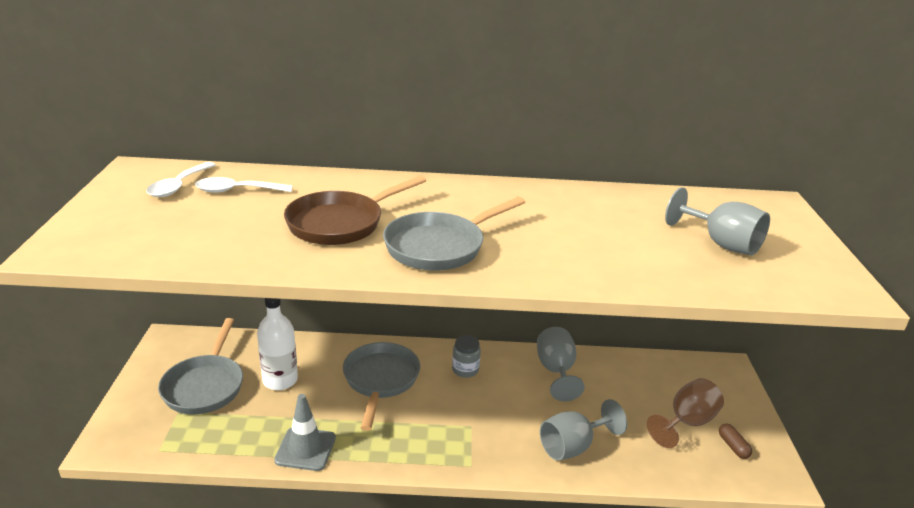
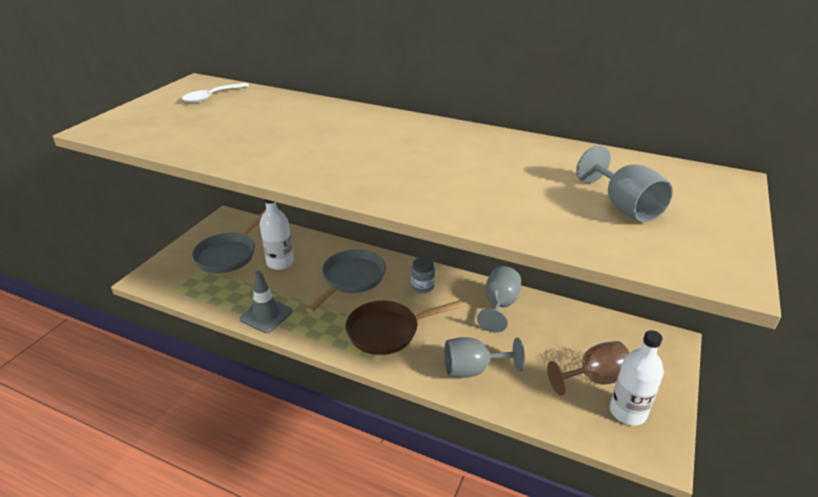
camera: 25 degrees right, 5 degrees up
white spoon [195,177,292,193] -> none
brown pan [284,175,426,245] -> brown pan moved to [345,300,463,355]
grey pan [383,197,525,271] -> none
brown capsule [719,424,752,459] -> white bottle [610,330,664,425]

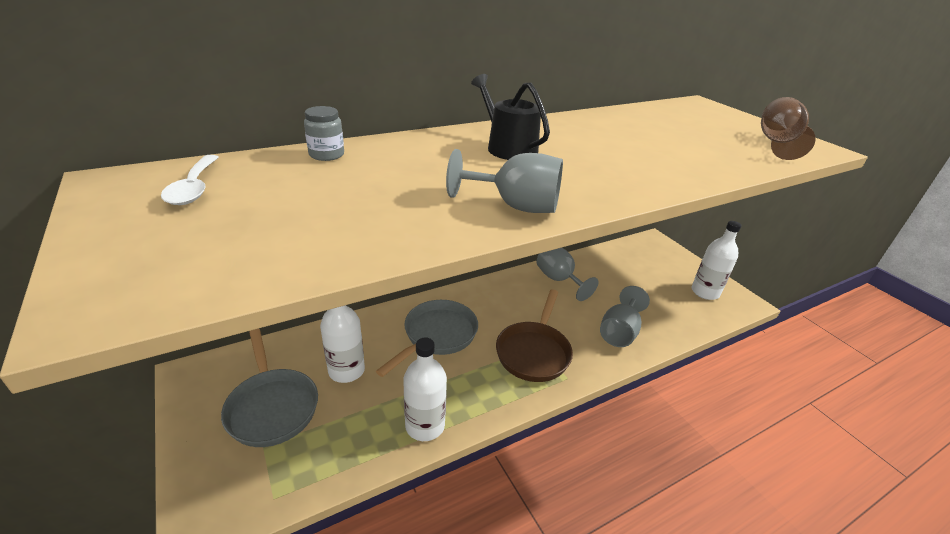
camera: 55 degrees left, 0 degrees up
grey traffic cone [240,271,293,333] -> white bottle [403,338,447,441]
grey pan [306,249,386,313] -> grey pan turned 60 degrees clockwise [376,300,478,377]
grey jar [411,257,435,293] -> grey jar moved to [304,106,344,161]
brown goblet [547,341,630,396] -> brown goblet moved to [761,97,816,160]
grey goblet [576,146,673,222] -> grey goblet moved to [446,149,563,213]
none -> black watering can [471,74,550,160]

